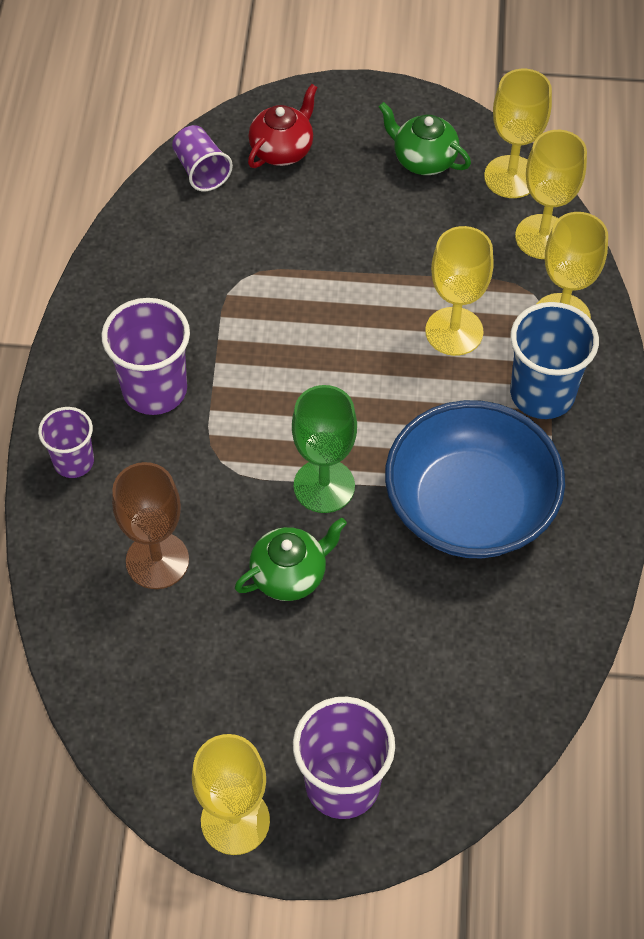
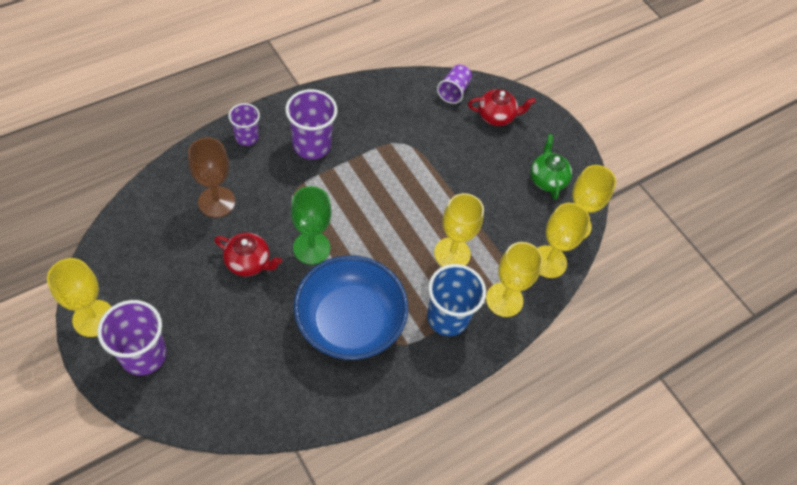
camera: 45 degrees right, 0 degrees up
green teapot [235,518,347,601] -> red teapot [214,233,282,277]

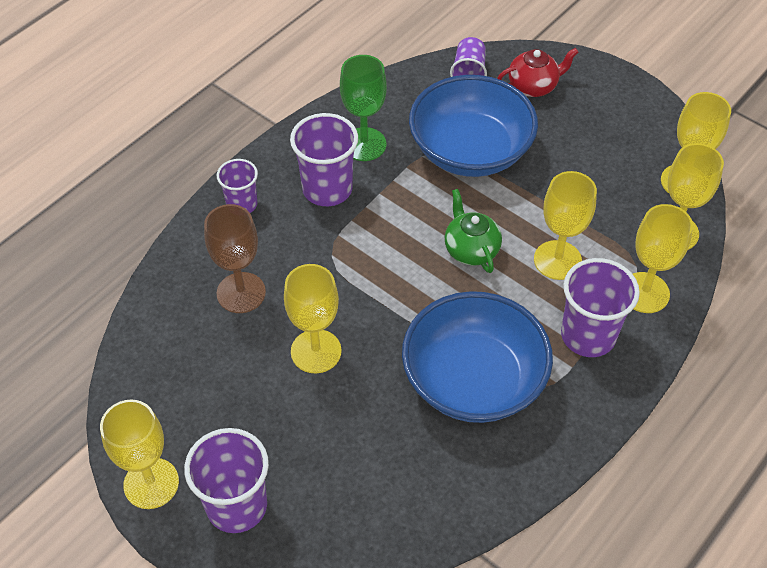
camera: 10 degrees left, 5 degrees down
red teapot [214,233,282,277] -> yellow goblet [284,264,342,373]
green goblet [291,186,331,265] -> green goblet moved to [340,55,387,161]
blue cup [427,264,486,336] -> purple cup [561,258,640,357]
green teapot [531,134,572,199] -> green teapot moved to [445,189,502,273]
none -> blue bowl [409,75,538,177]

